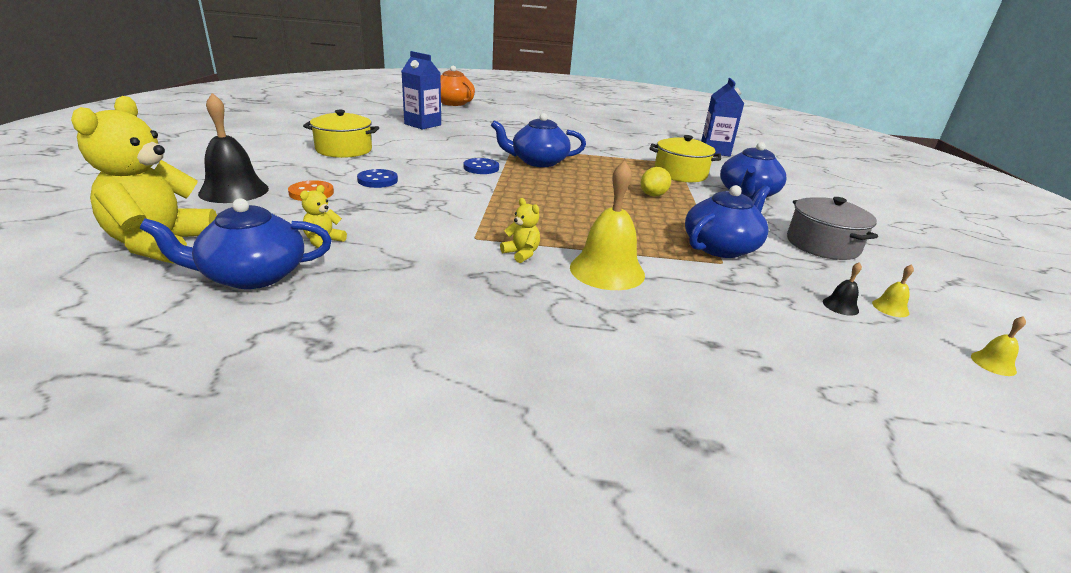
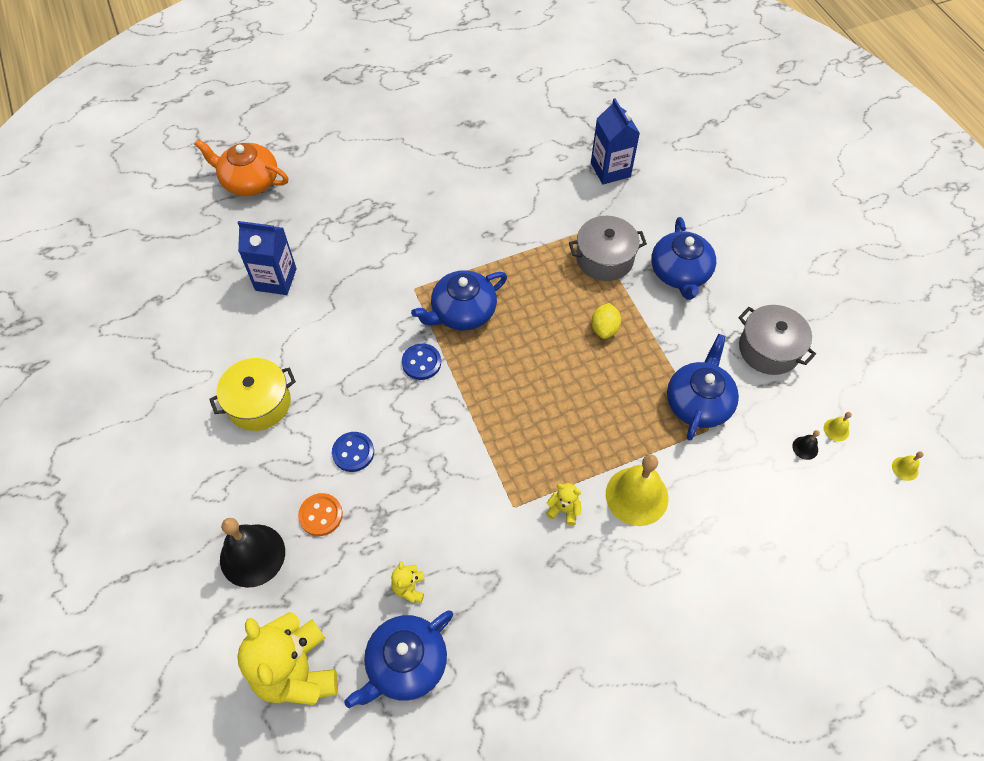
camera: 25 degrees left, 30 degrees up
yellow pot [649,135,721,182] -> grey pot [569,216,647,281]

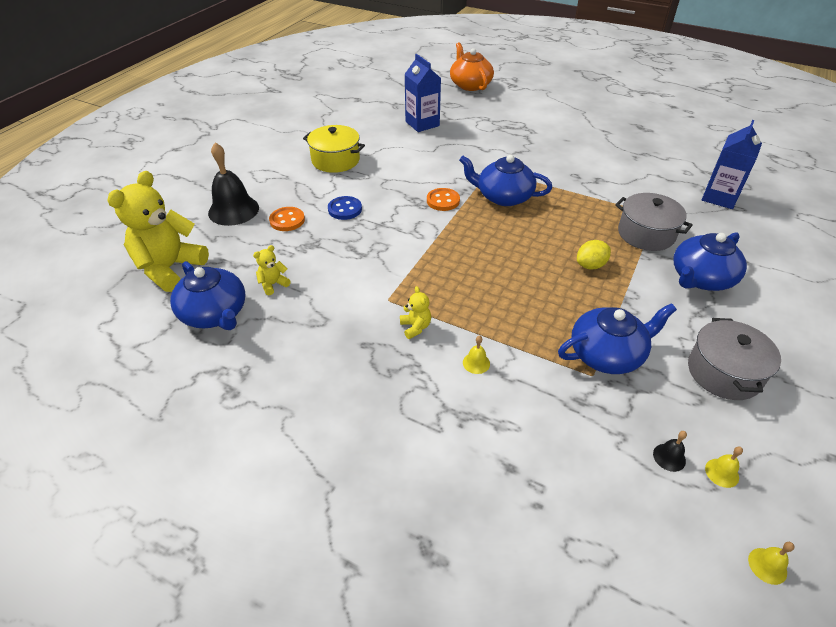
camera: 50 degrees right, 15 degrees down
blue teapot [344,610,453,708] -> blue teapot turned 135 degrees counterclockwise [170,261,246,330]
blue button [402,343,441,380] -> orange button [427,188,460,211]
yellow bell [606,455,668,526] -> yellow bell [463,335,490,374], size x0.42

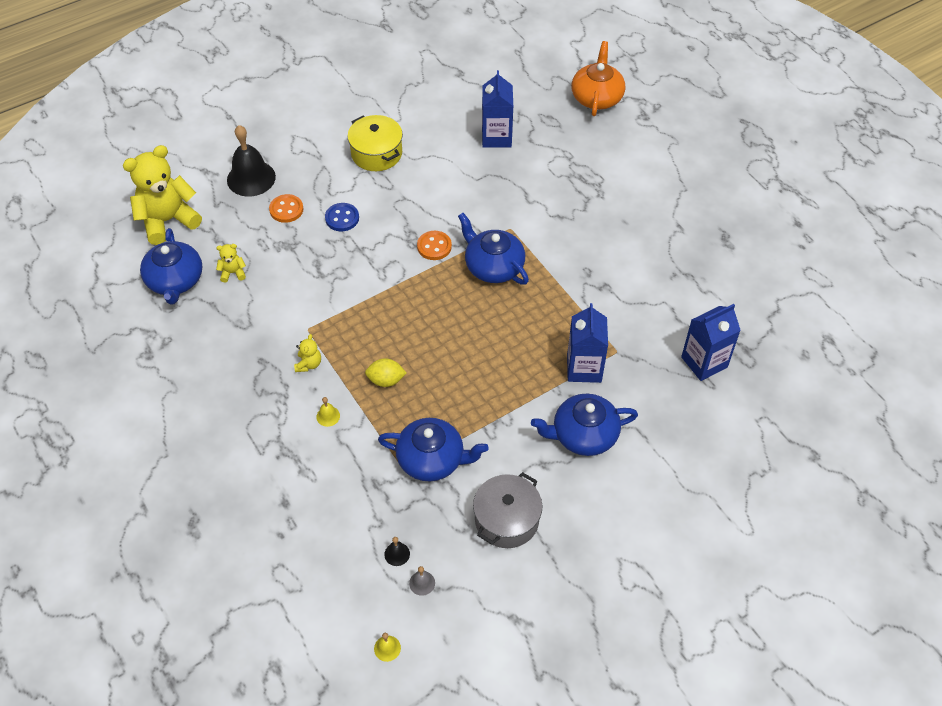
camera: 30 degrees right, 10 degrees up
yellow lemon [577,240,611,269] -> yellow lemon moved to [365,358,407,387]
grey pot [615,193,693,251] -> blue carton [567,303,608,383]
yellow bell [705,446,743,488] -> grey bell [409,566,435,596]

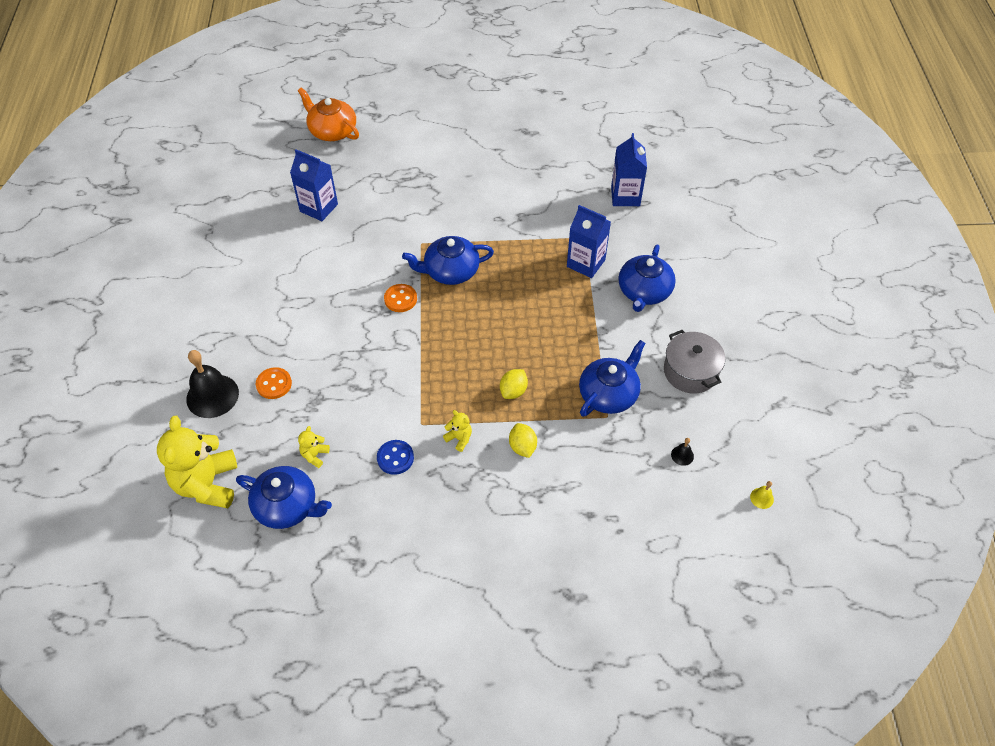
camera: 60 degrees left, 0 degrees up
yellow bell [316,397,340,427] -> yellow lemon [509,423,537,458]
blue button [325,203,359,231] -> blue button moved to [377,440,414,475]
yellow pot [348,115,403,171] -> none
grey bell [409,566,435,596] -> none

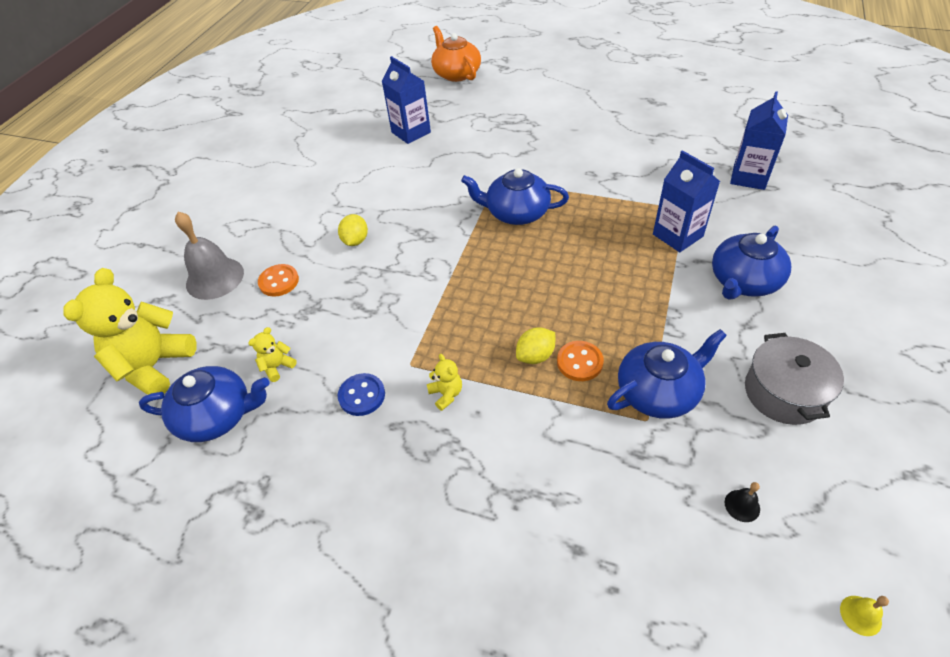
camera: 25 degrees right, 5 degrees down
black bell [186,350,239,418] -> grey bell [175,212,244,300]
blue teapot [236,466,332,529] -> blue teapot turned 45 degrees counterclockwise [139,366,270,442]
orange button [384,284,417,312] -> orange button moved to [557,341,604,381]
yellow lemon [509,423,537,458] -> yellow lemon moved to [338,214,368,246]

